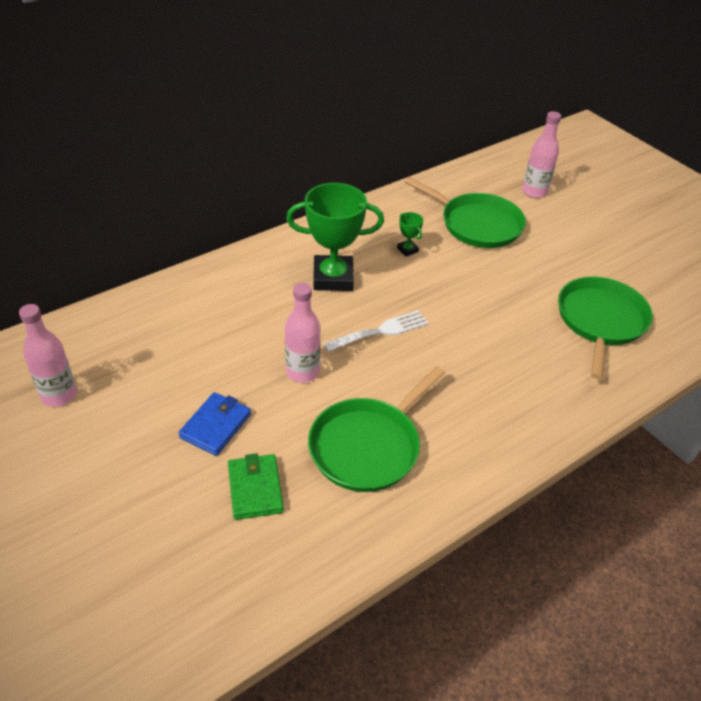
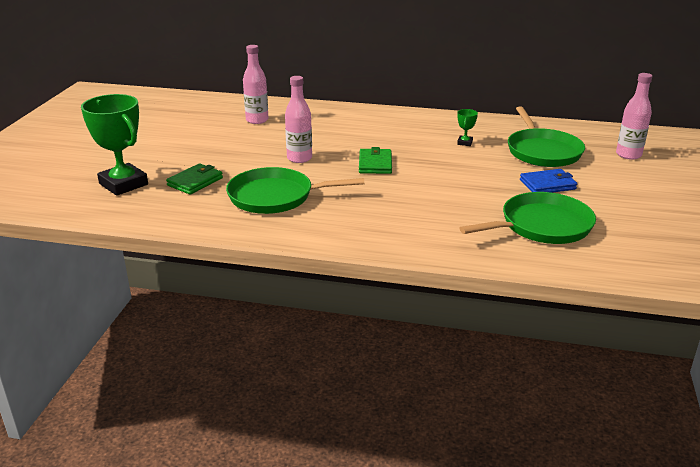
camera: 50 degrees right, 15 degrees down
pink bottle [19,304,77,407] -> pink bottle moved to [243,45,268,124]
blue wallet [179,392,251,456] -> blue wallet moved to [520,169,577,193]
green trophy [286,183,384,291] -> green trophy moved to [81,94,148,196]
white fork [323,310,429,352] -> green wallet [359,147,392,174]

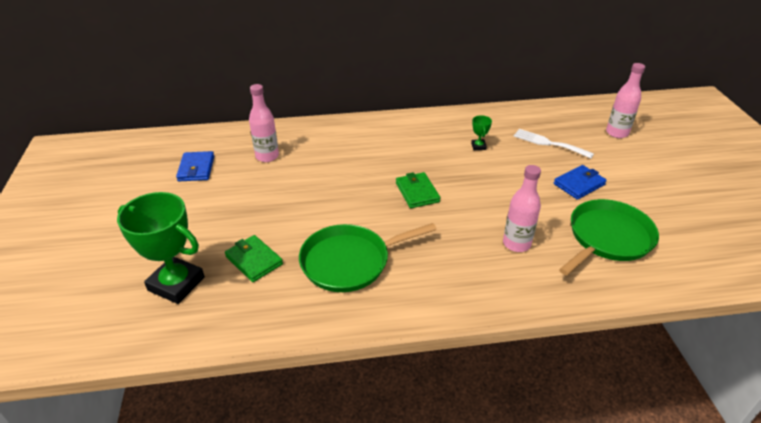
camera: 20 degrees left, 10 degrees up
green wallet [166,163,223,195] -> green wallet turned 60 degrees counterclockwise [225,235,283,282]
pink bottle [285,76,312,163] -> pink bottle moved to [503,165,541,252]
green pan [508,106,585,167] -> white fork [514,129,594,158]
none -> blue wallet [176,151,214,181]

